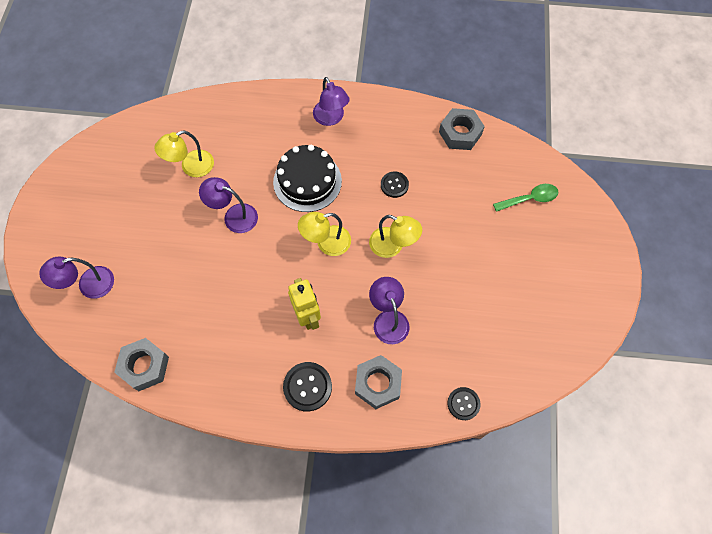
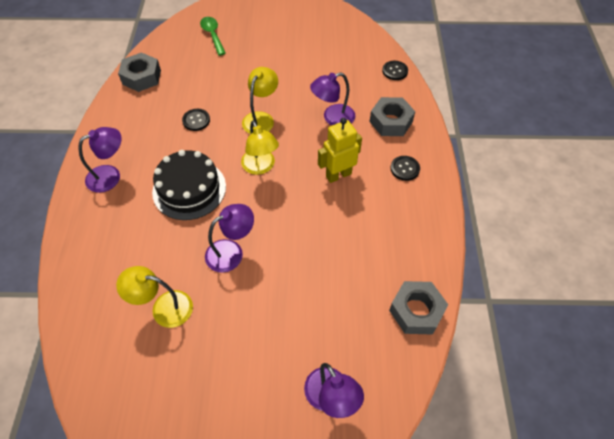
camera: 95 degrees left, 10 degrees down
yellow lamp [154,130,214,177] -> yellow lamp turned 135 degrees clockwise [116,266,193,328]
purple lamp [199,177,258,233] -> purple lamp turned 135 degrees counterclockwise [205,204,254,273]
black button [283,362,332,412] -> black button [390,156,420,181], size x0.66

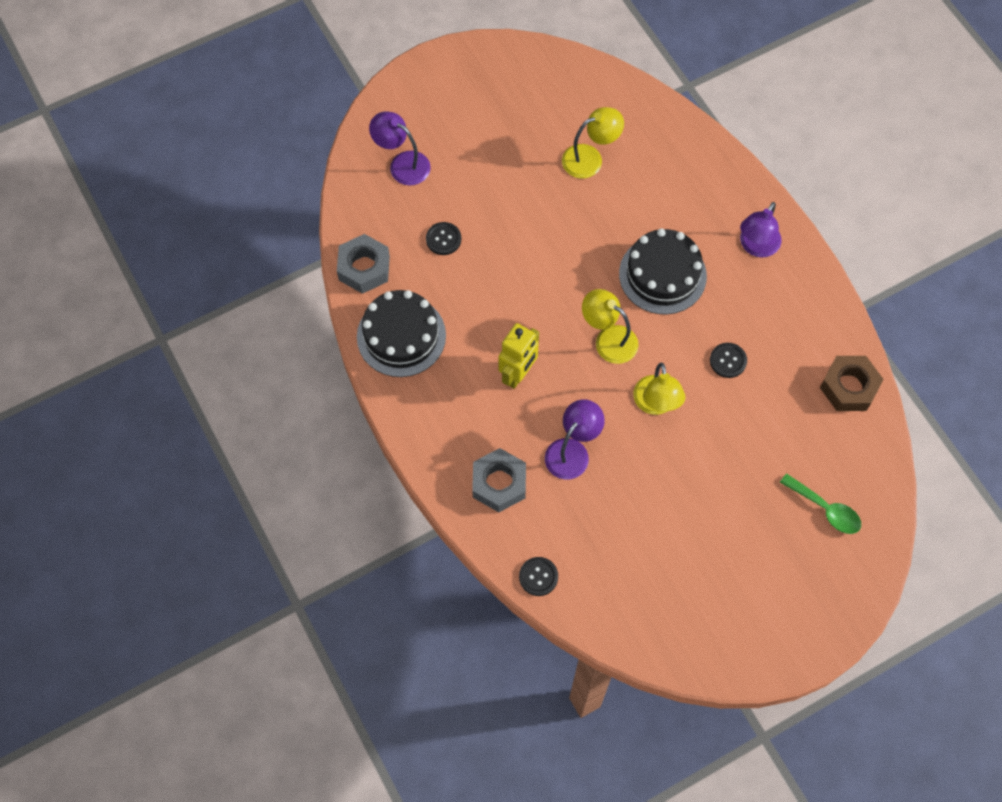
camera: 150 degrees right, 10 degrees up
grey nut [118,52,161,92] -> brown nut [820,356,883,411]
purple lamp [205,204,254,273] -> none
black button [390,156,420,181] -> black button moved to [426,222,461,255]
none -> black cake [357,290,446,377]

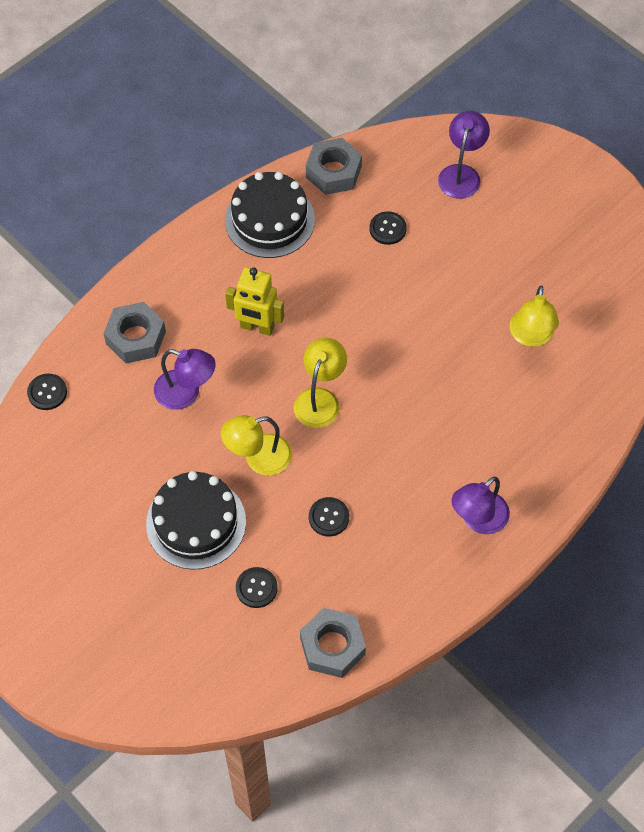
camera: 75 degrees right, 5 degrees down
yellow lamp [562,107,624,178] -> yellow lamp turned 45 degrees clockwise [510,285,559,347]
black cake [619,229,707,314] -> black cake moved to [146,471,246,570]
purple lamp [740,202,782,258] -> purple lamp turned 60 degrees counterclockwise [451,477,510,534]
green spoon [780,473,861,534] -> none
brown nut [820,356,883,411] -> grey nut [300,608,366,678]
none -> black button [236,567,278,608]

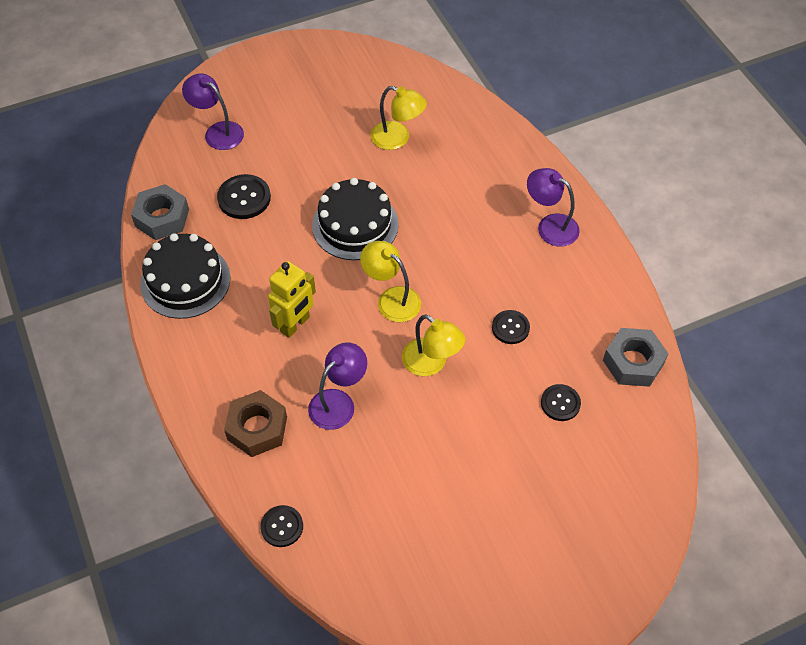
camera: 70 degrees left, 5 degrees down
grey nut [103,302,166,363] -> brown nut [224,390,287,457]
black cake [146,471,246,570] -> black cake moved to [312,178,398,260]
yellow lamp [221,415,292,475] -> yellow lamp turned 45 degrees counterclockwise [402,314,465,376]
black button [369,211,407,245] -> black button [217,174,271,219], size x1.51
purple lamp [451,477,510,534] -> purple lamp turned 150 degrees clockwise [527,168,580,247]

